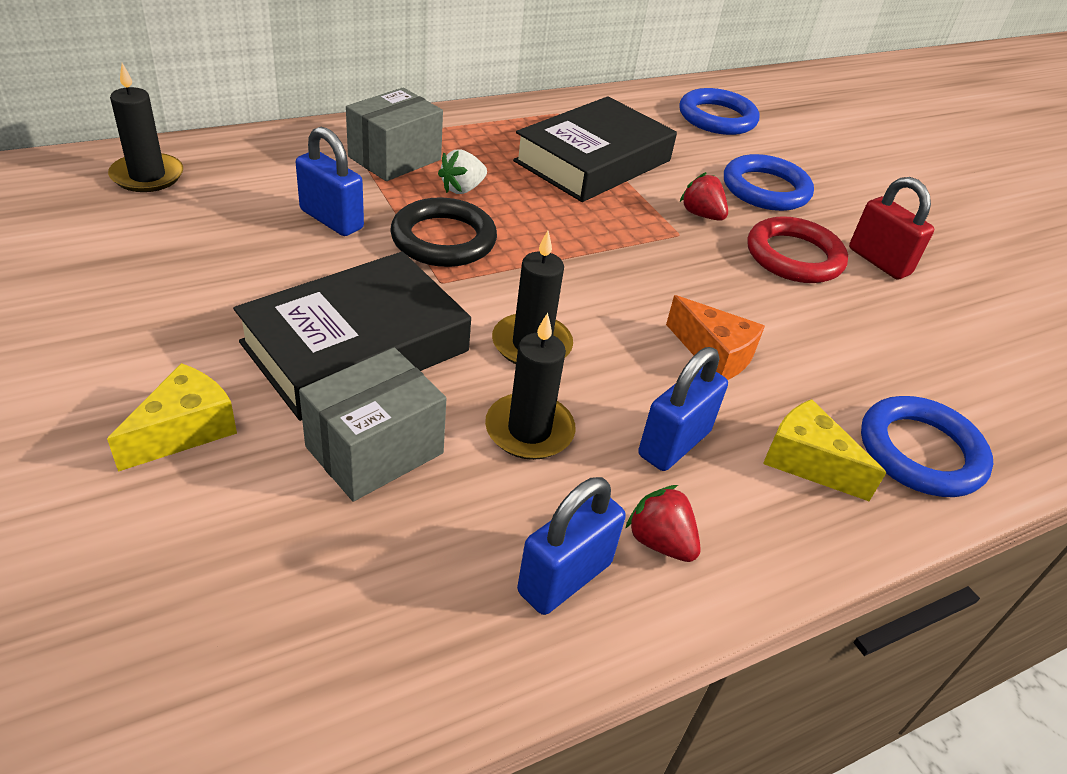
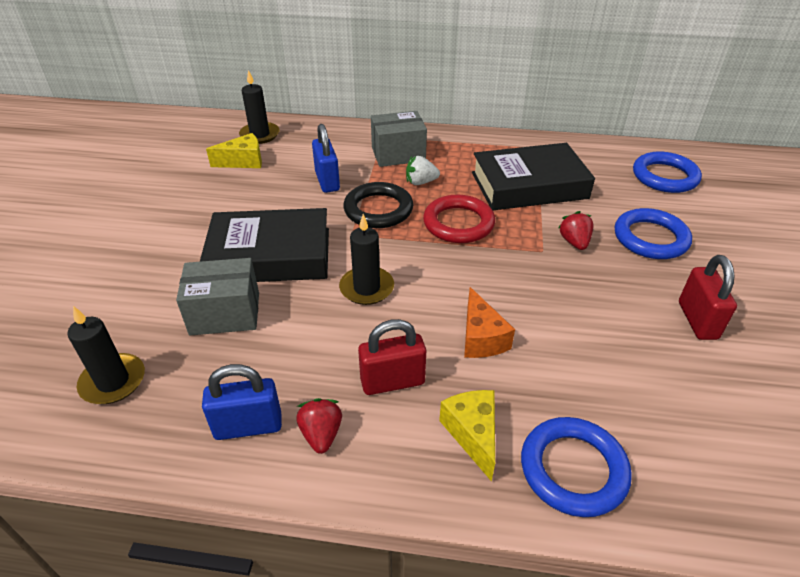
camera: 40 degrees right, 0 degrees up
yellow cheese [107,363,237,472] -> yellow cheese moved to [206,133,262,168]
black candle [485,313,575,460] -> black candle moved to [67,306,145,404]
blue padlock [638,347,728,471] -> red padlock [358,319,426,395]
red ring [747,216,848,283] -> red ring moved to [423,195,495,243]

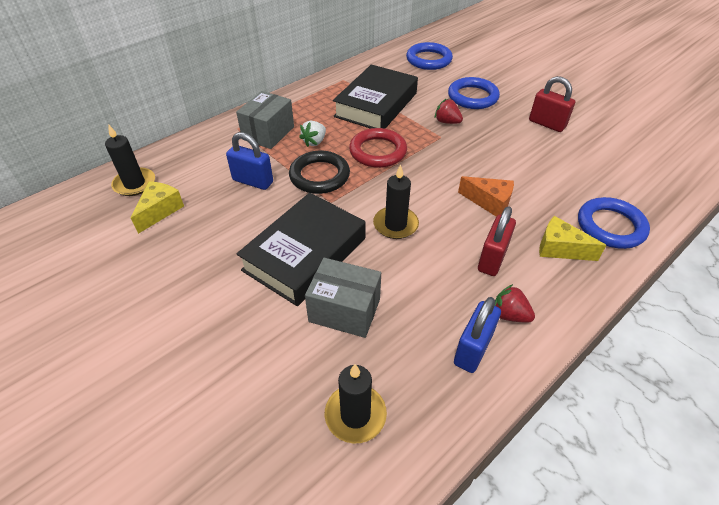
camera: 50 degrees left, 5 degrees up
grey box [176,258,259,335] -> grey box turned 75 degrees clockwise [305,258,381,338]

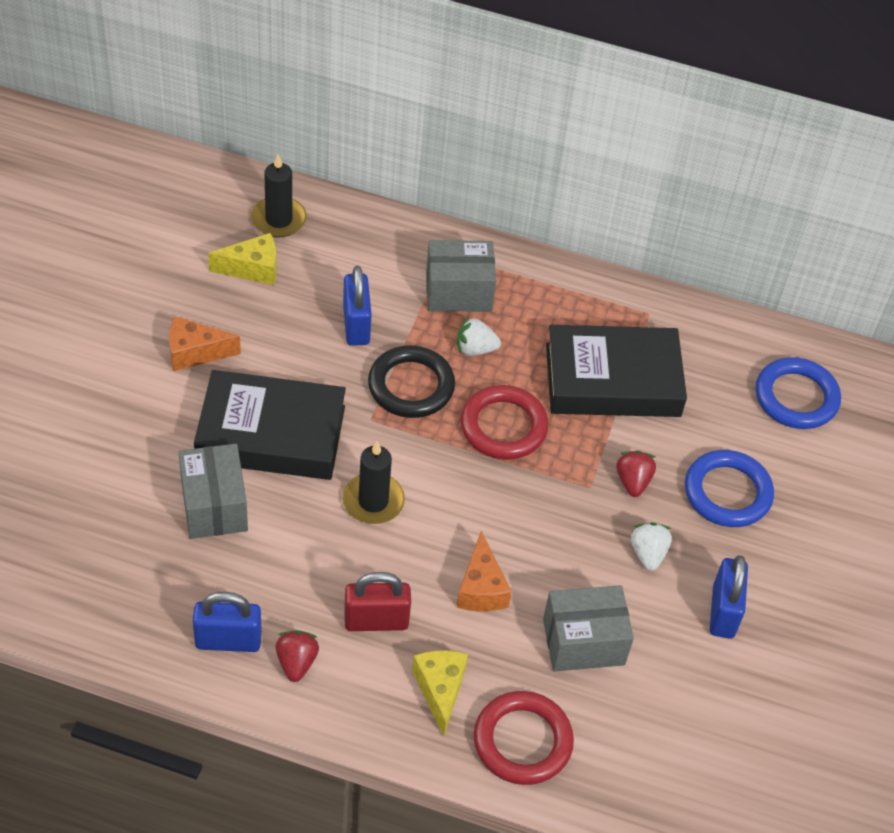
camera: 55 degrees right, 5 degrees up
black candle [325,364,387,443] -> none
red padlock [529,76,575,132] -> blue padlock [710,555,748,639]
blue ring [578,197,650,249] -> red ring [474,691,574,785]
none -> orange cheese [169,316,241,371]
none -> grey box [543,585,634,672]
none -> white strawberry [631,522,672,571]

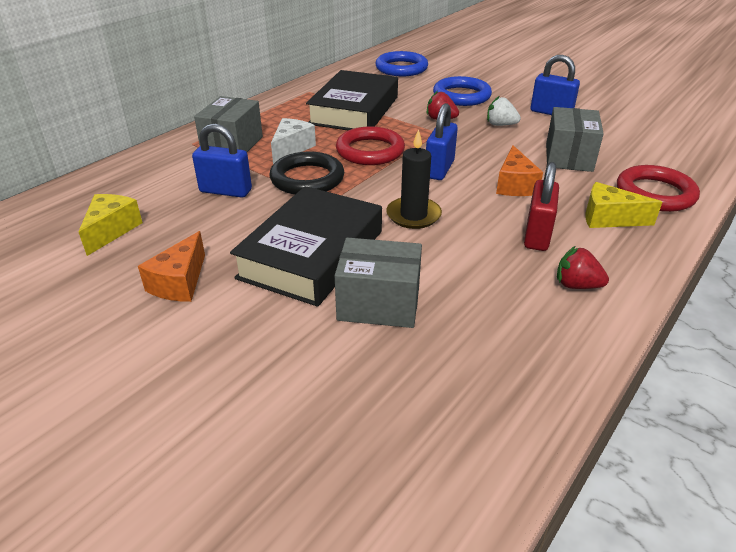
camera: 65 degrees left, 15 degrees down
blue padlock [193,592,262,652] -> blue padlock moved to [426,103,458,180]
black candle [251,154,307,237] -> none
white strawberry [457,317,501,356] -> white cheese [271,118,316,164]
orange cheese [457,531,512,611] -> orange cheese turned 75 degrees clockwise [496,145,543,196]

